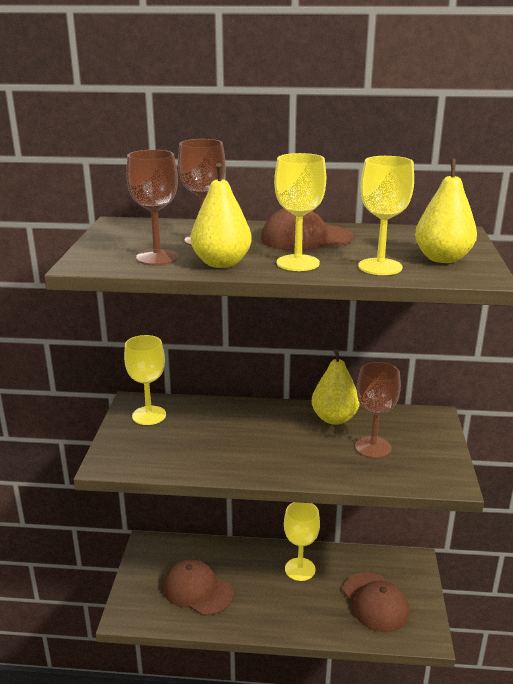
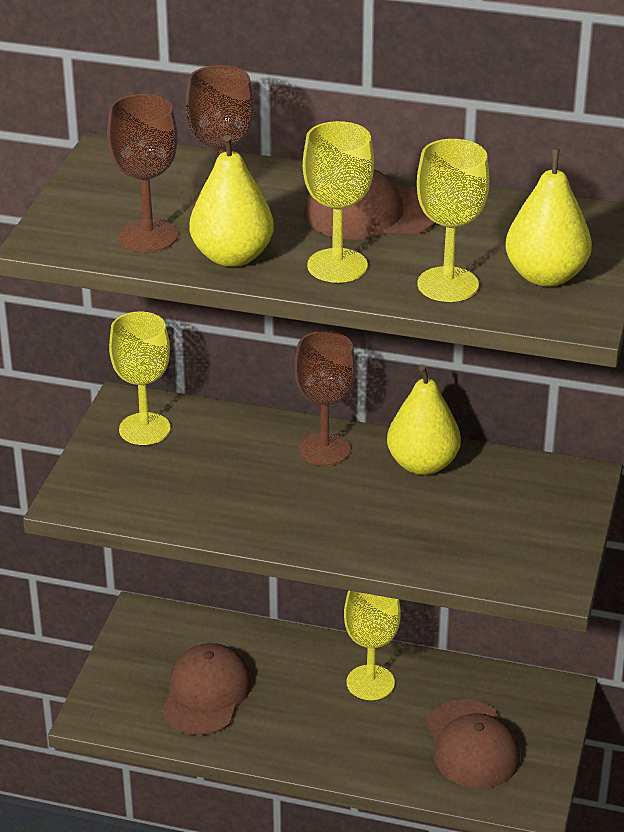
camera: 10 degrees right, 10 degrees up
brown cap [163,559,234,616] -> brown cap turned 60 degrees clockwise [161,643,252,735]
brown goblet [355,362,401,458] -> brown goblet moved to [295,331,356,466]

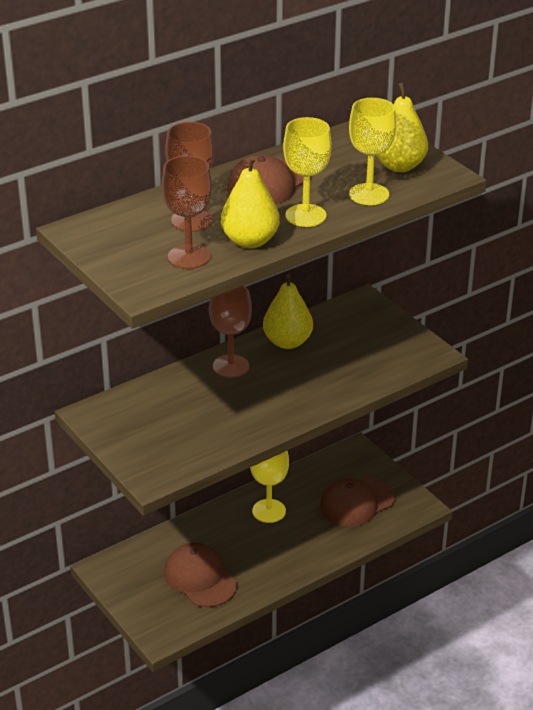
camera: 50 degrees left, 0 degrees up
yellow goblet [109,312,170,445] -> none
brown cap [427,699,520,789] -> brown cap turned 120 degrees clockwise [320,478,395,526]

